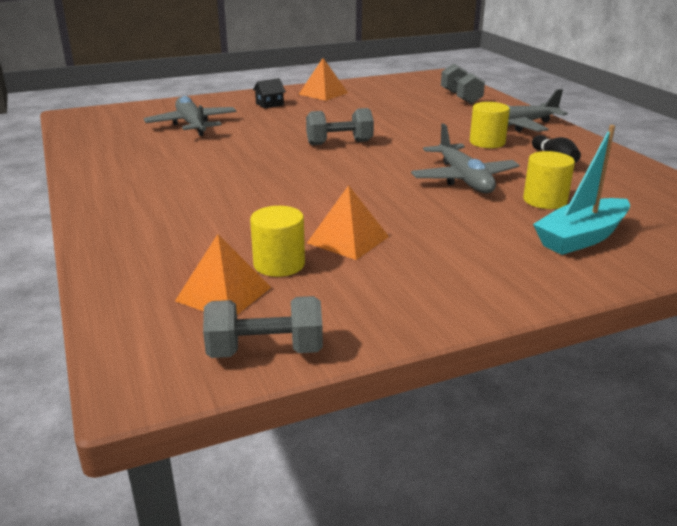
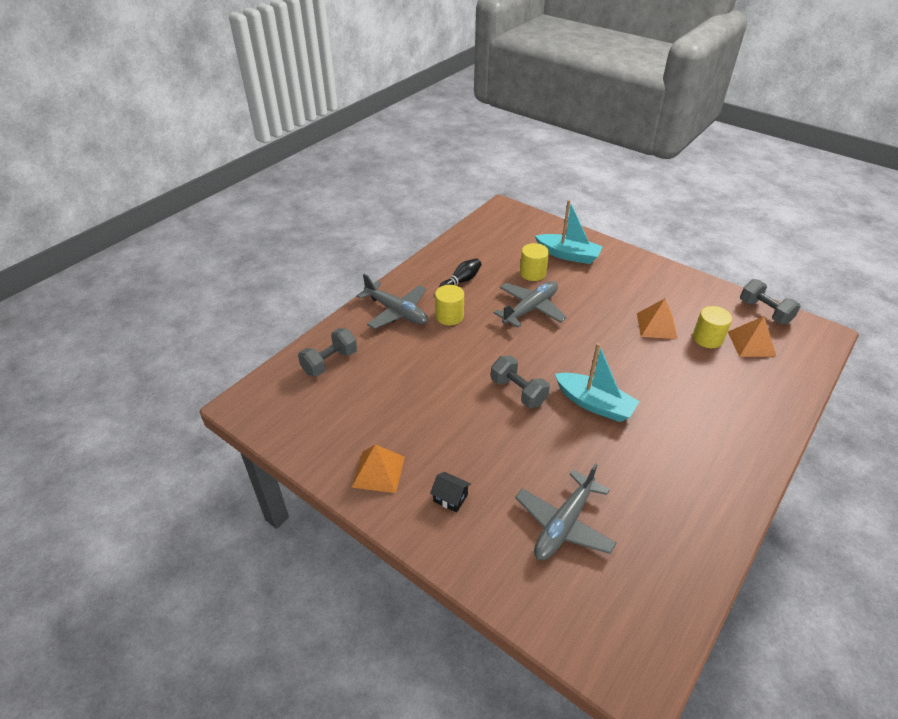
camera: 120 degrees left, 15 degrees up
none -> turquoise boat [555,343,640,422]

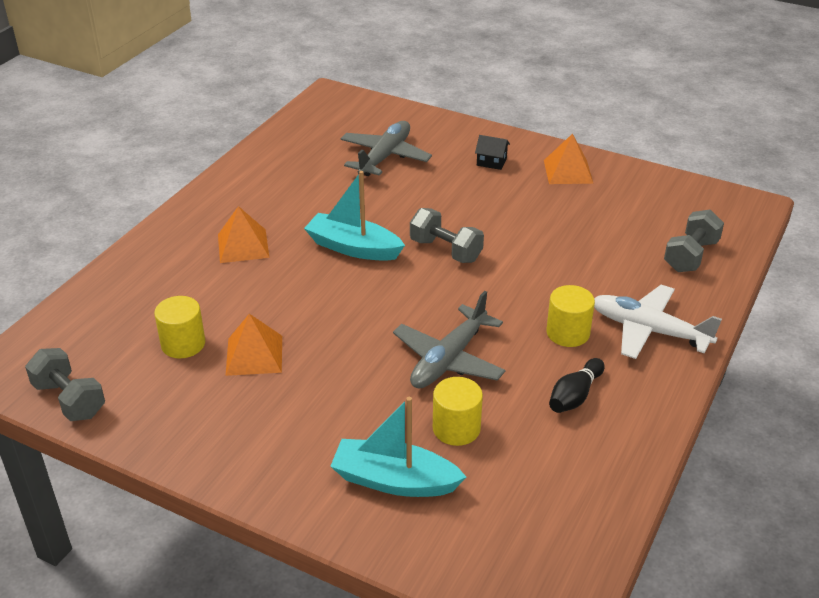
camera: 170 degrees right, 5 degrees down
grey plane [356,274,428,329] -> white plane [594,285,722,359]
orange pyramid [728,316,777,357] -> orange pyramid moved to [218,206,269,263]

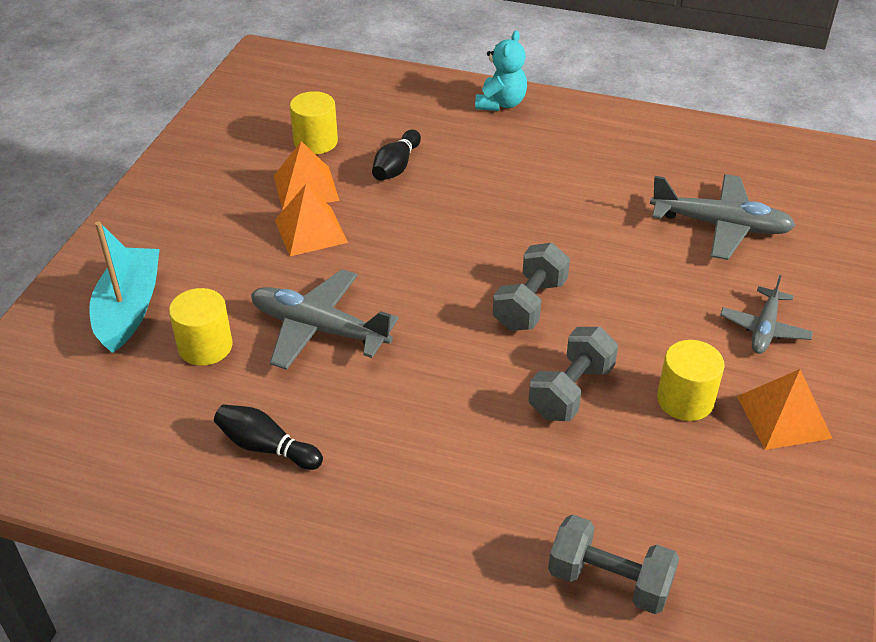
camera: 80 degrees right, 5 degrees up
grey dumbbell [25,348,105,421] -> grey dumbbell moved to [528,327,618,421]
orange pyramid [218,206,269,263] -> orange pyramid moved to [275,184,348,256]
turquoise boat [304,171,405,261] -> none
black house [475,135,510,170] -> grey plane [720,275,813,354]
yellow cylinder [546,285,595,347] -> yellow cylinder moved to [657,340,725,421]
white plane [594,285,722,359] -> none
none -> black bowling pin [372,130,421,181]
none -> turquoise teddy bear [475,31,527,111]

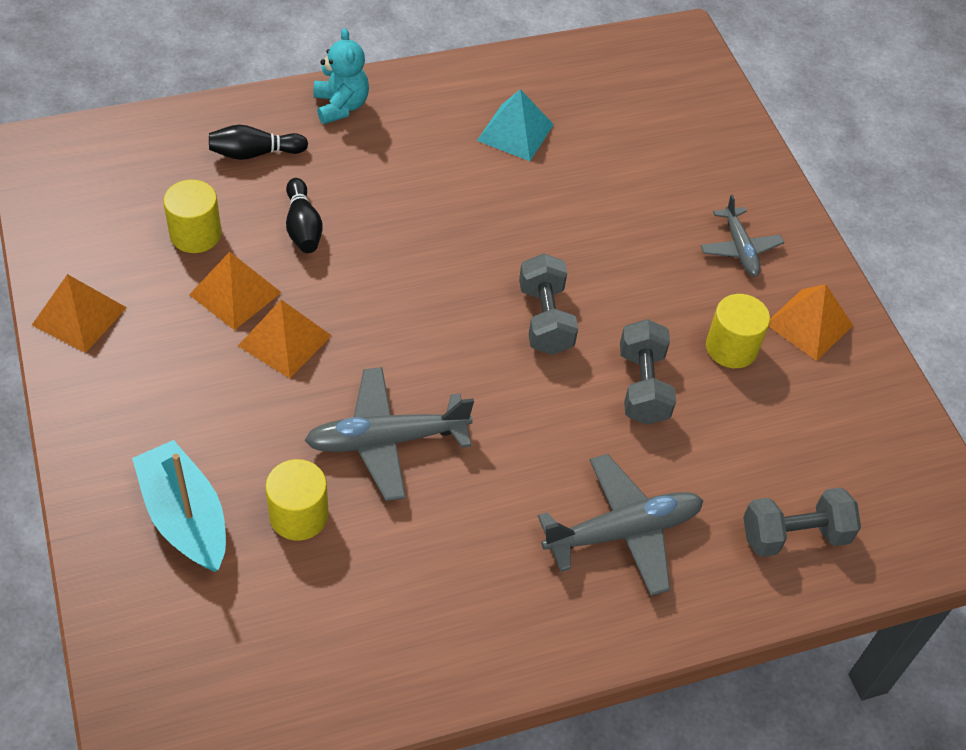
camera: 40 degrees left, 10 degrees up
black bowling pin [214,404,323,470] -> black bowling pin moved to [209,125,308,160]
grey plane [650,174,796,260] -> grey plane moved to [538,454,704,596]
none -> orange pyramid [32,274,127,353]
none -> turquoise pyramid [477,89,554,161]

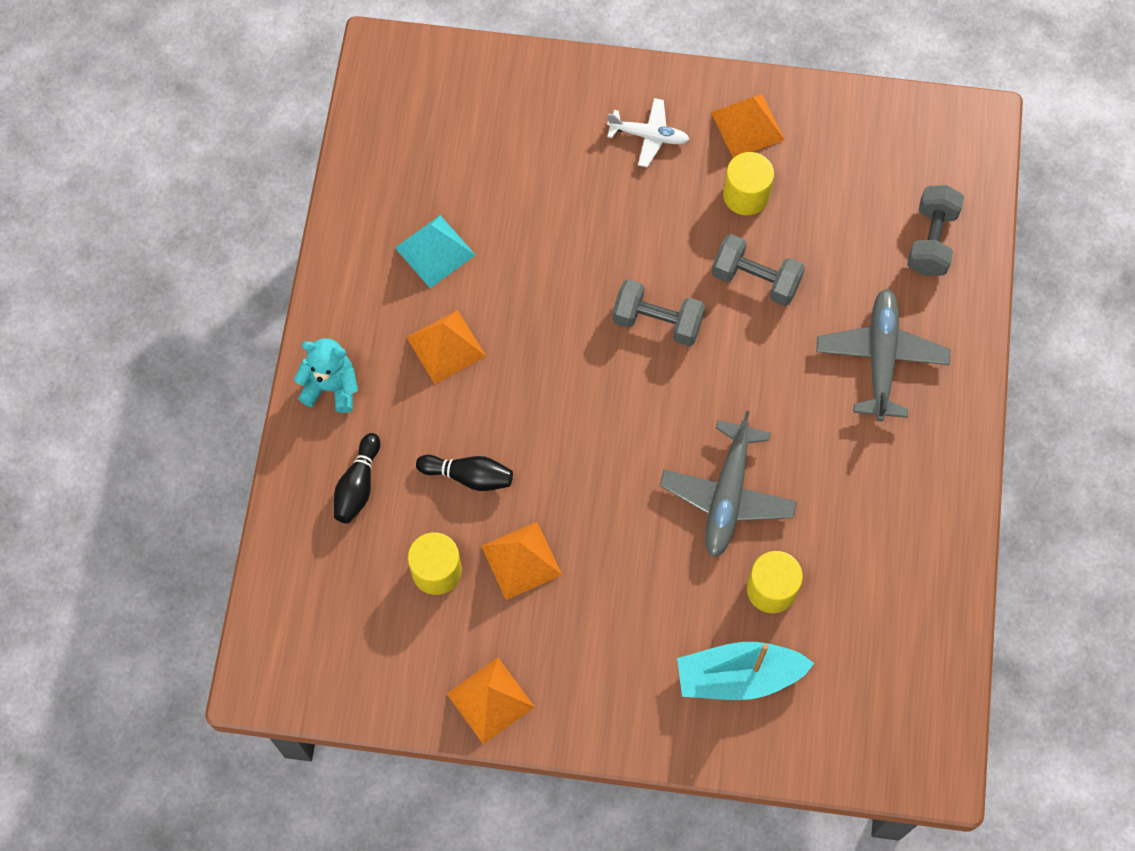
camera: 60 degrees left, 15 degrees up
orange pyramid [238,300,332,378] -> orange pyramid moved to [406,310,486,384]
grey plane [700,194,784,276] -> white plane [607,98,690,167]

